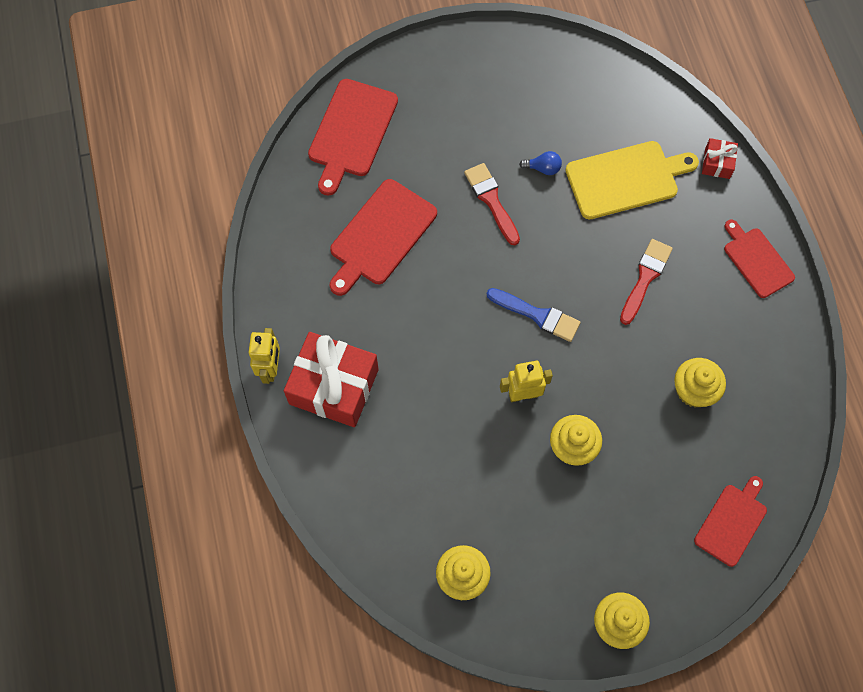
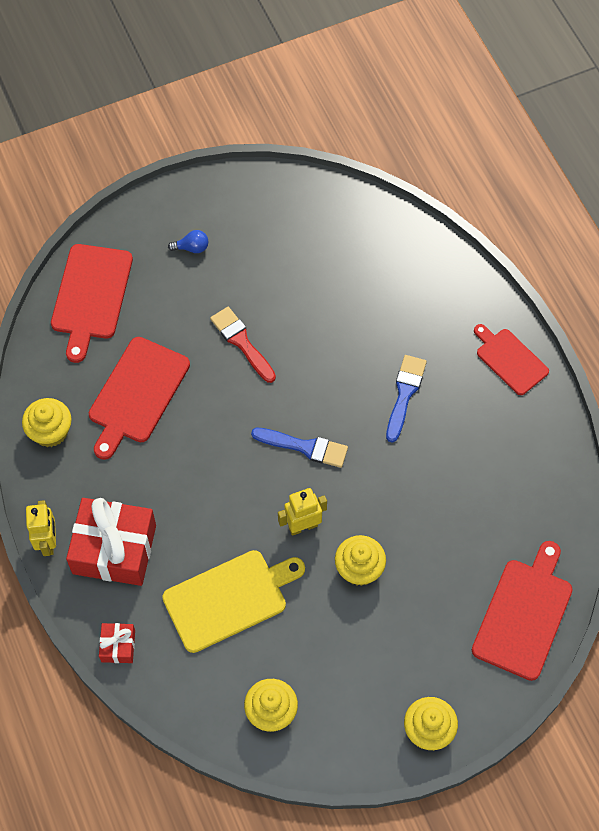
camera: 10 degrees left, 5 degrees down
blue light bulb [519,151,562,175] -> blue light bulb moved to [168,230,208,253]
yellow cutting board [566,141,699,219] -> yellow cutting board moved to [162,550,305,653]
red brush [620,239,673,325] -> blue brush [386,355,427,443]
yellow cupcake [674,358,726,407] -> yellow cupcake moved to [22,398,72,447]
red cutting board [694,476,767,567] -> red cutting board [472,541,573,681], size x1.55
red gift [702,138,738,179] -> red gift moved to [99,623,135,663]

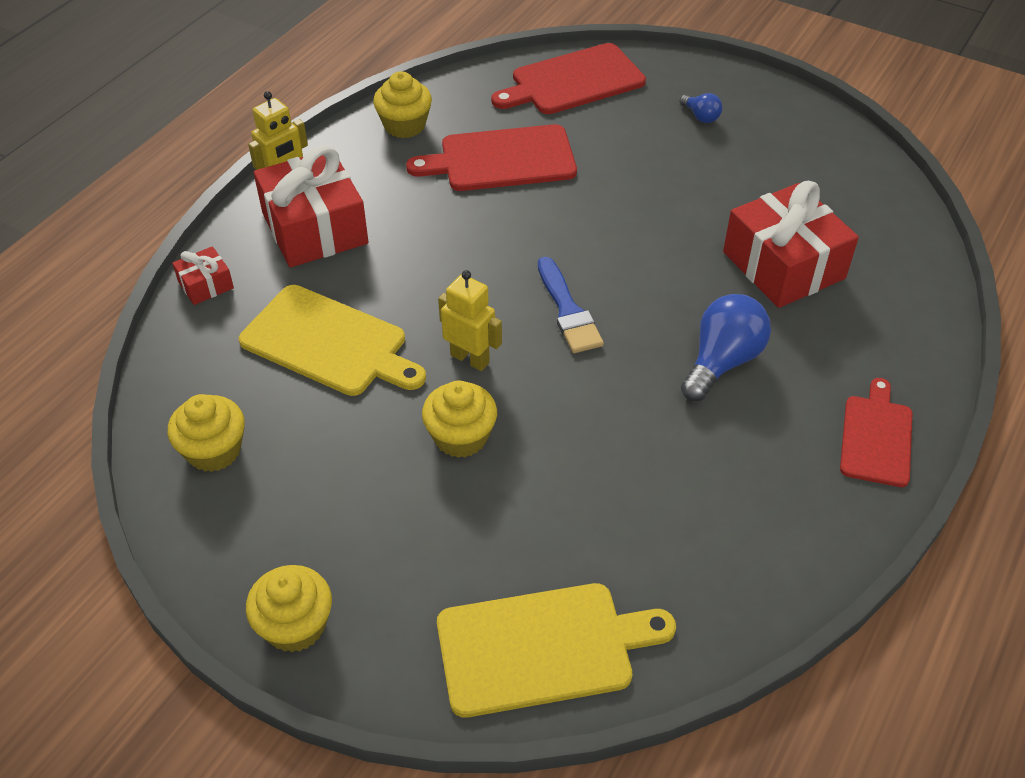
camera: 55 degrees right, 15 degrees down
red brush [210,307,276,383] -> none
blue brush [386,355,427,443] -> blue light bulb [681,294,771,401]
red cutting board [472,541,573,681] -> yellow cutting board [437,583,676,718]
none -> red gift [723,181,859,308]

